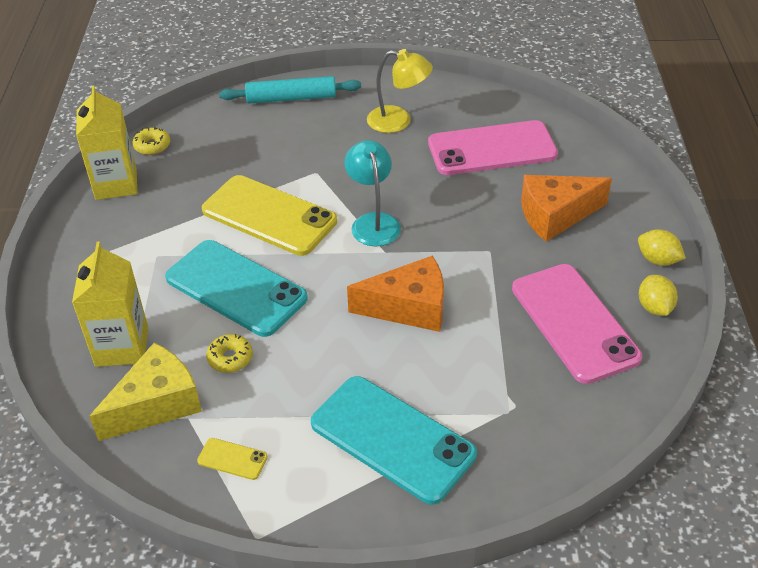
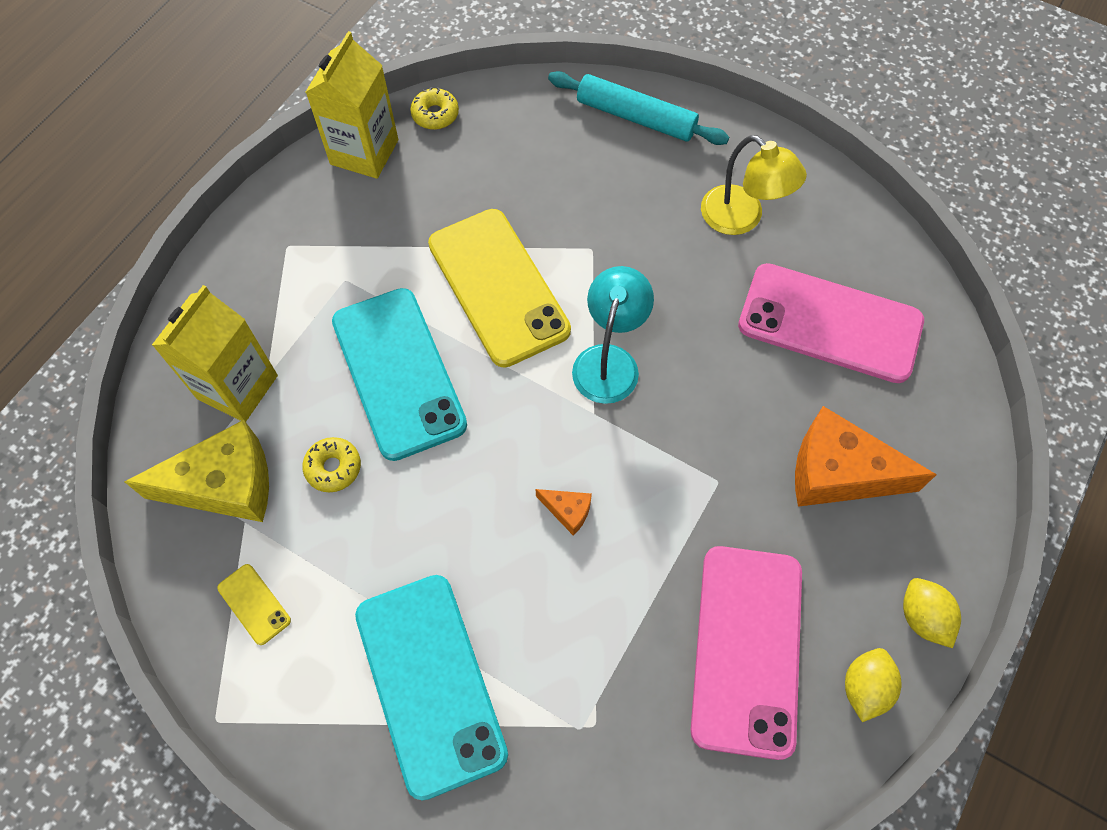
camera: 30 degrees right, 20 degrees up
orange cheese [347,256,444,332] -> orange cheese [536,489,592,536], size x0.45

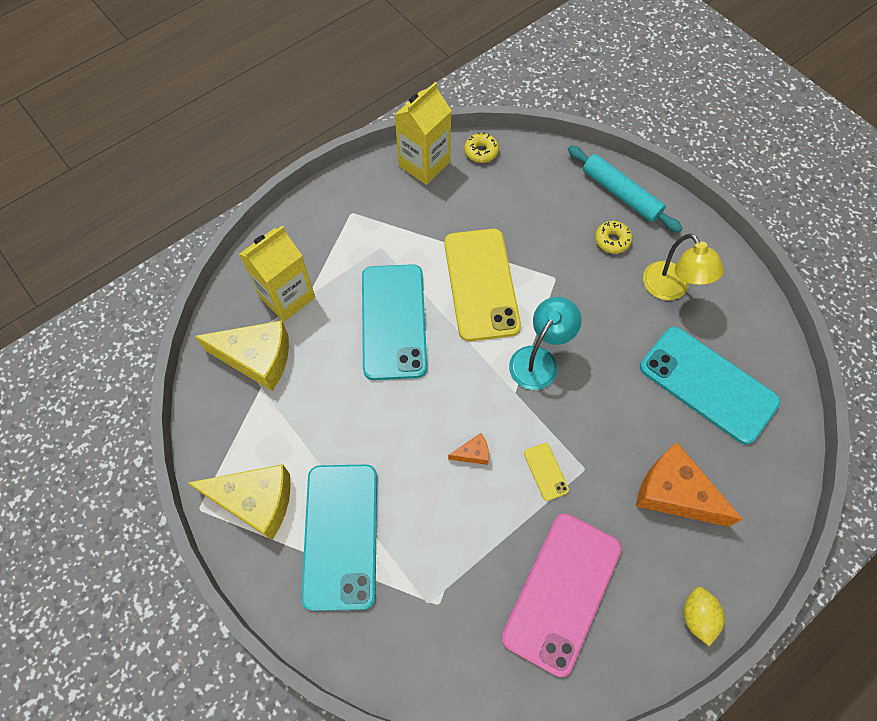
camera: 20 degrees right, 0 degrees up
yellow phone [217,564,291,645] -> yellow phone moved to [524,443,569,501]
yellow donut [302,437,361,492] -> yellow donut moved to [595,221,632,254]
orange cheese [536,489,592,536] -> orange cheese turned 60 degrees counterclockwise [448,433,489,465]
pink phone [738,263,924,383] -> turquoise phone [640,327,780,445]
yellow lemon [845,648,901,722] -> none
none -> yellow cheese [188,464,291,540]

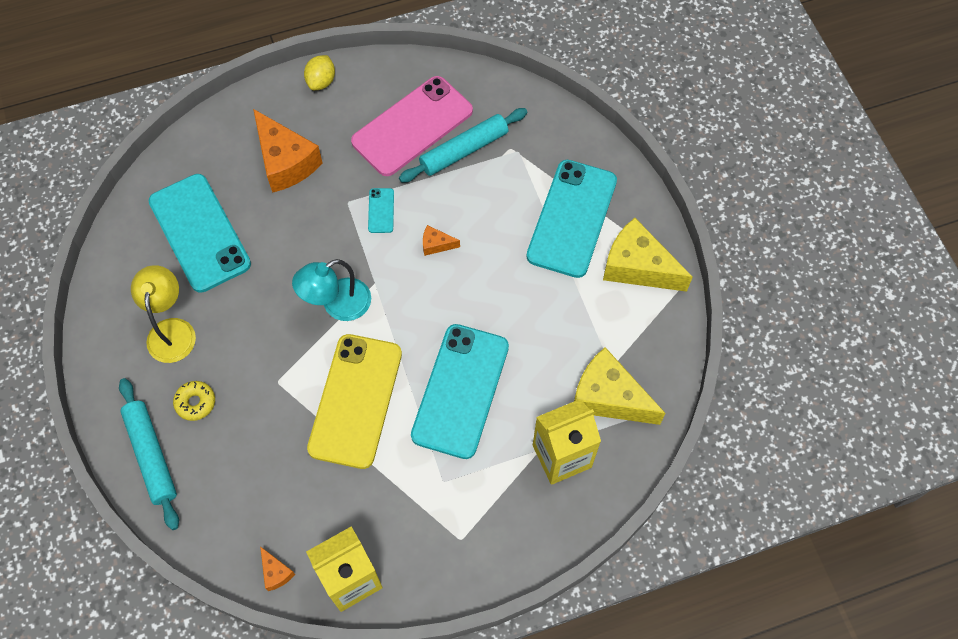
camera: 160 degrees left, 0 degrees up
yellow donut [464,133,499,163] -> orange cheese [260,546,295,591]
yellow phone [524,443,569,501] -> turquoise phone [368,188,394,233]
none -> turquoise rolling pin [399,108,527,182]

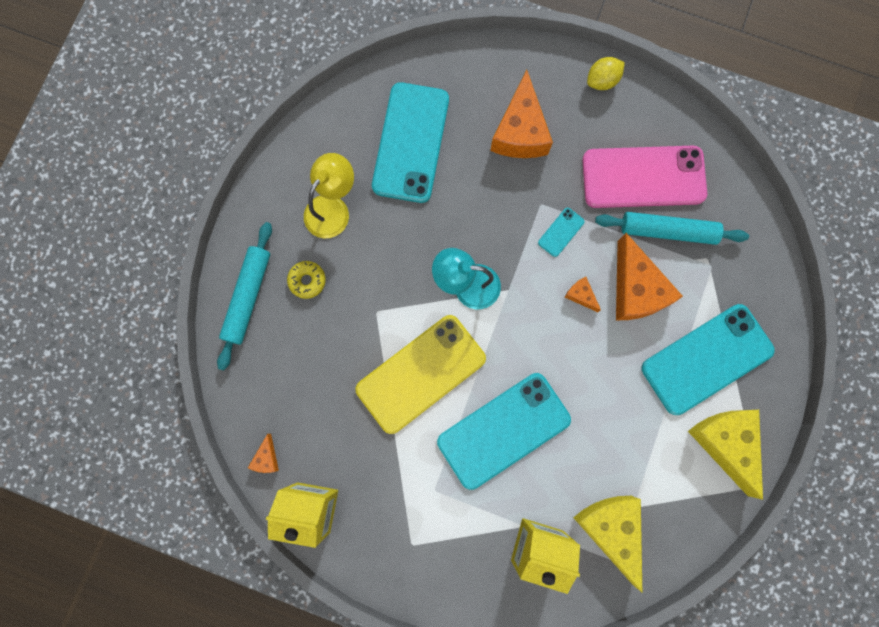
camera: 40 degrees right, 15 degrees up
none -> orange cheese [616,233,683,320]

